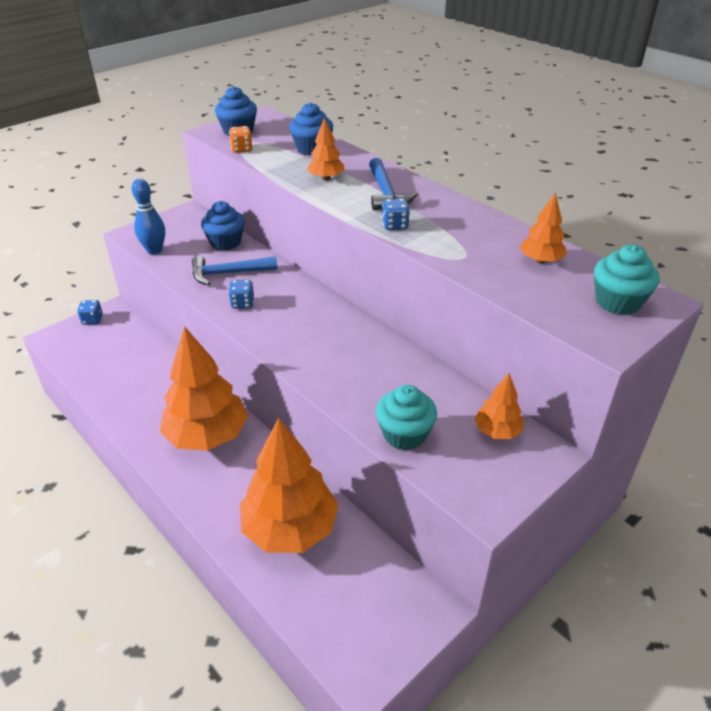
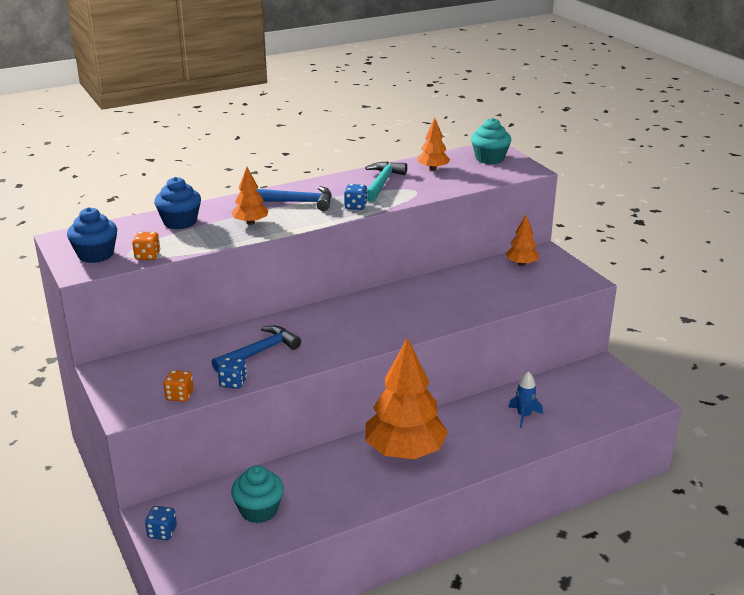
camera: 75 degrees left, 10 degrees down
blue bowling pin [132,179,165,255] -> orange dice [163,370,194,402]
blue hammer [192,256,277,285] -> blue hammer turned 135 degrees counterclockwise [211,326,301,372]
blue cupcake [201,201,245,250] -> none
blue dice [228,280,254,309] -> blue dice moved to [218,357,247,389]
orange tree [240,418,339,553] -> blue rocket [508,371,543,428]
turquoise cupcake [376,385,437,450] -> turquoise cupcake moved to [231,465,284,523]
none -> turquoise hammer [365,161,407,202]

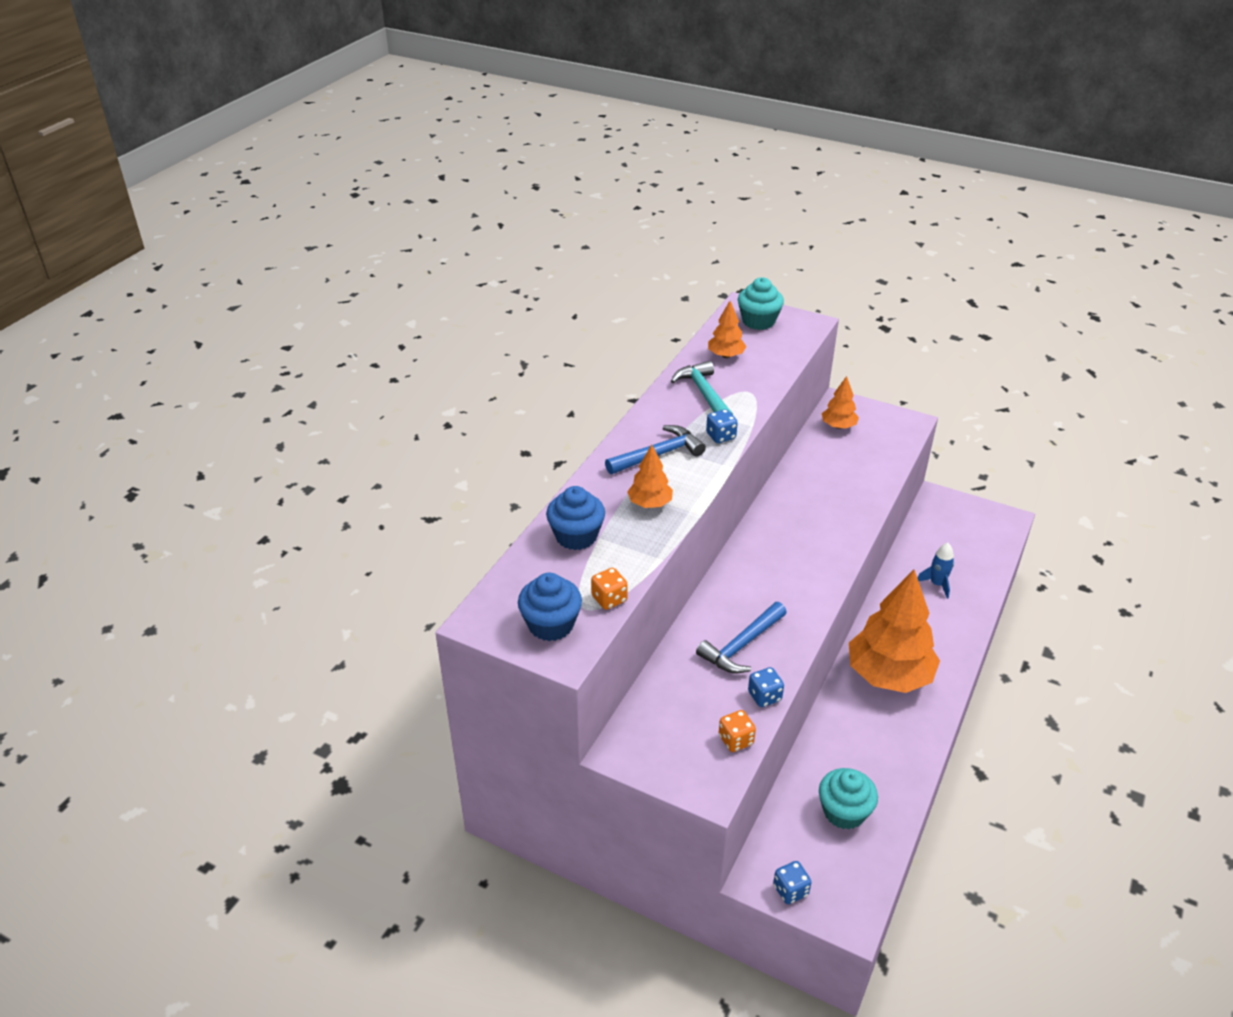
camera: 35 degrees left, 10 degrees up
blue hammer [211,326,301,372] -> blue hammer turned 150 degrees counterclockwise [696,602,787,673]

